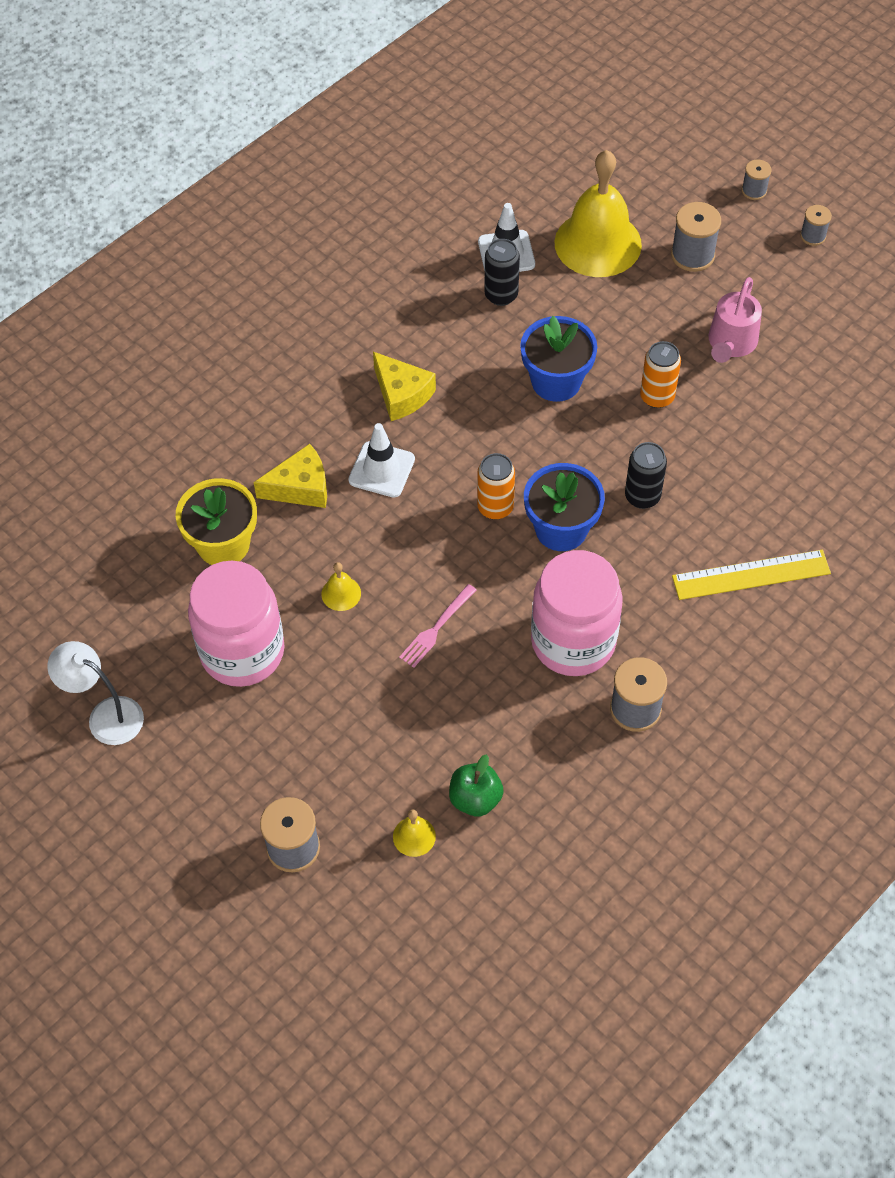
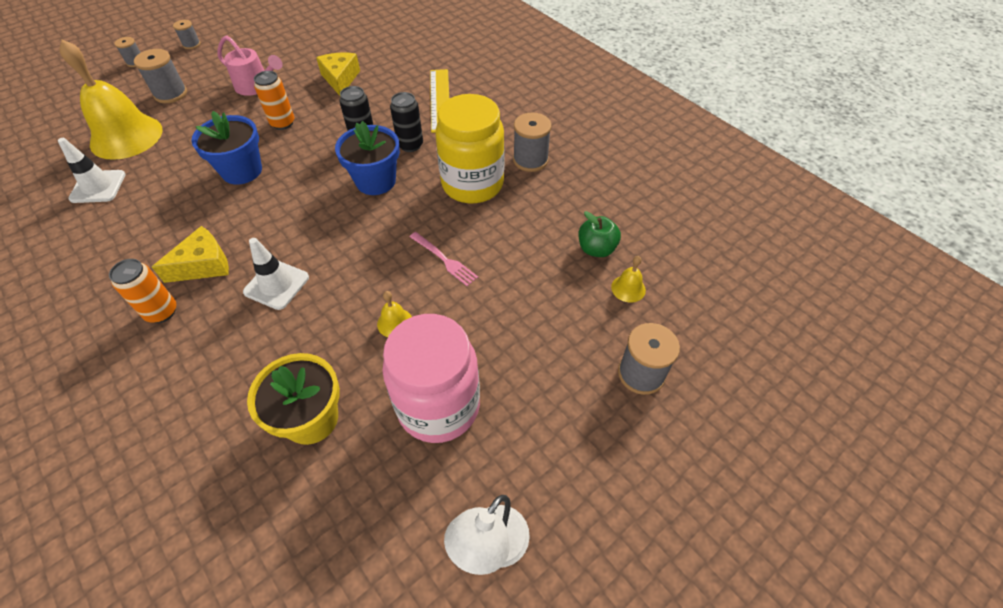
camera: 85 degrees left, 5 degrees down
yellow cheese [254,444,327,508] -> yellow cheese moved to [316,53,360,96]
orange can [477,453,515,520] -> orange can moved to [109,259,176,323]
black can [484,239,520,306] -> black can moved to [390,92,423,152]
pink jar [531,550,623,676] -> yellow jar [436,94,505,203]

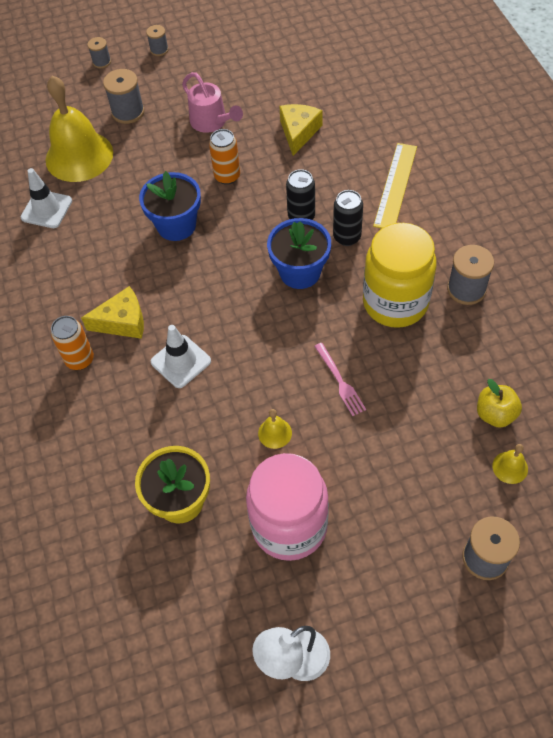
camera: 25 degrees right, 5 degrees up
green apple [578,211,621,257] -> yellow apple [477,379,522,428]

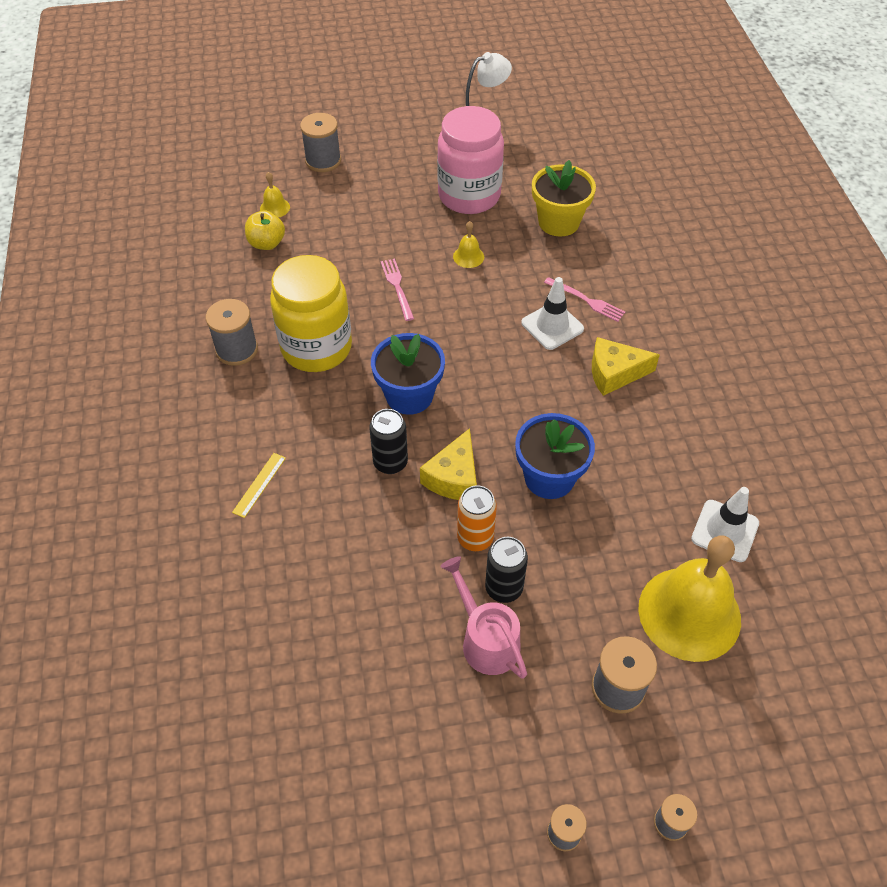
camera: 175 degrees left, 5 degrees down
orange can [51,316,94,370] -> none
yellow cheese [279,104,322,156] -> yellow cheese moved to [420,428,477,500]
black can [333,190,363,246] -> black can moved to [485,537,528,603]
yellow ruler [373,143,417,228] -> yellow ruler [232,453,286,518], size x0.53
none -> pink fork [544,277,625,322]

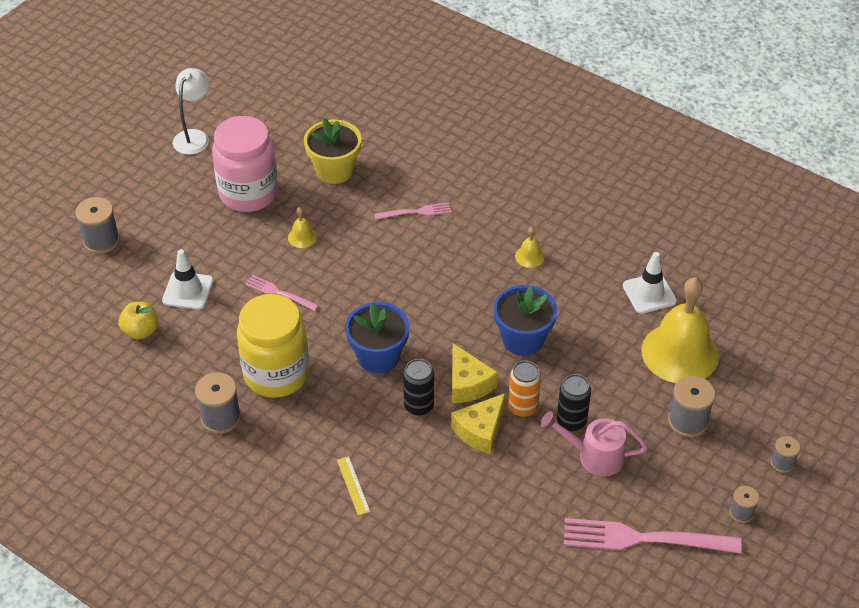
camera: 45 degrees left, 5 degrees down
yellow bell [260,172,290,218] -> yellow bell moved to [515,227,545,268]
white traffic cone [521,277,584,350] -> white traffic cone moved to [162,249,214,310]
yellow cheese [592,337,660,396] -> yellow cheese moved to [451,393,506,454]
none -> pink fork [564,518,742,554]

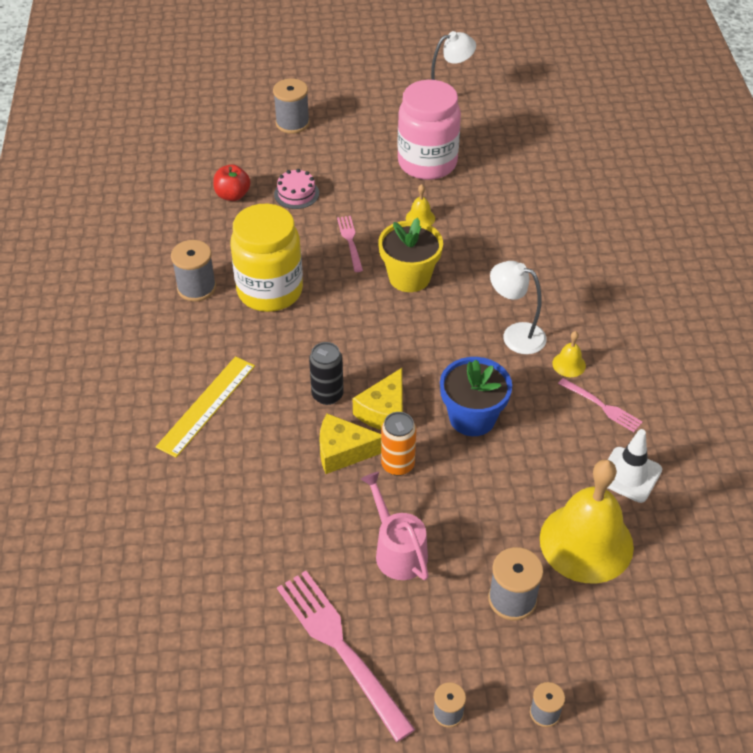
camera: 50 degrees right, 0 degrees up
yellow apple [119,302,158,340] -> red apple [213,164,251,201]
white traffic cone [162,249,214,310] -> pink cake [274,169,319,209]
yellow flower pot [304,118,362,184] -> yellow flower pot moved to [378,218,443,292]
yellow ruler [337,456,370,516] -> yellow ruler [156,356,255,458], size x1.88
blue flower pot [345,302,410,374] -> none
pink fork [374,202,452,220] -> pink fork moved to [558,378,642,432]
black can [557,374,591,431] -> none
none -> white lamp [490,261,547,354]

